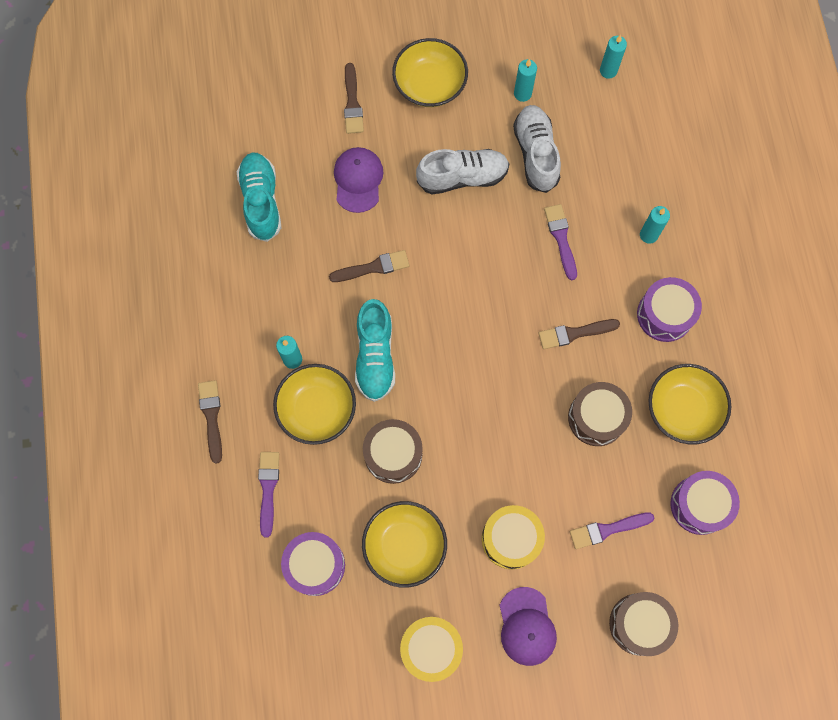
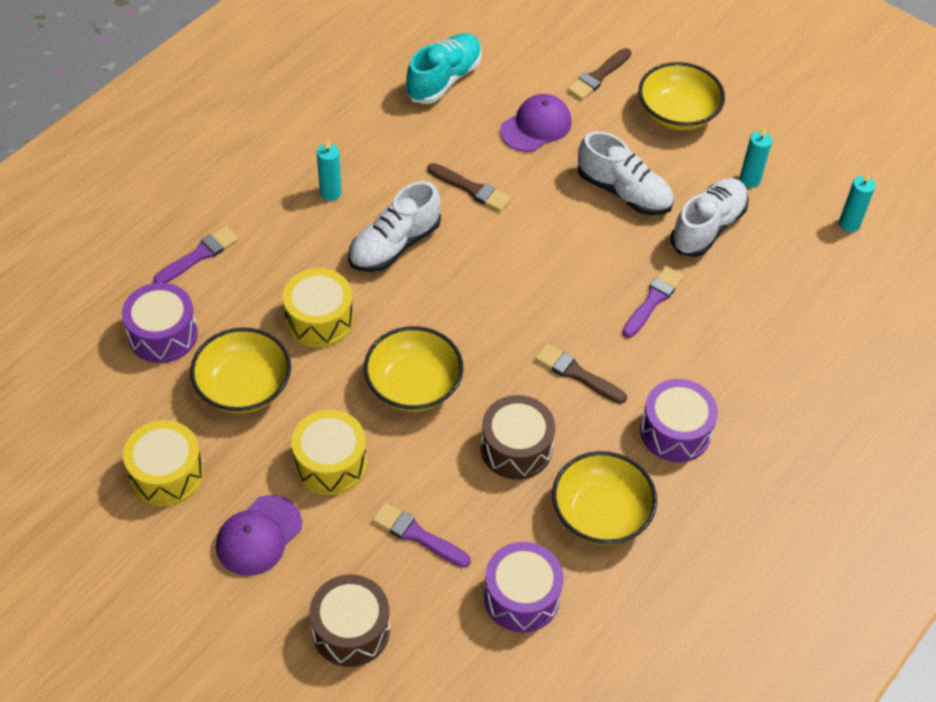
camera: 45 degrees right, 20 degrees down
brown brush [198,380,222,464] -> none
yellow bowl [273,364,356,445] -> yellow bowl moved to [364,326,464,412]
turquoise shoe [355,299,395,402] -> white shoe [348,181,441,272]
brown drum [363,419,423,484] -> yellow drum [283,268,353,348]
turquoise candle [640,206,670,244] -> none

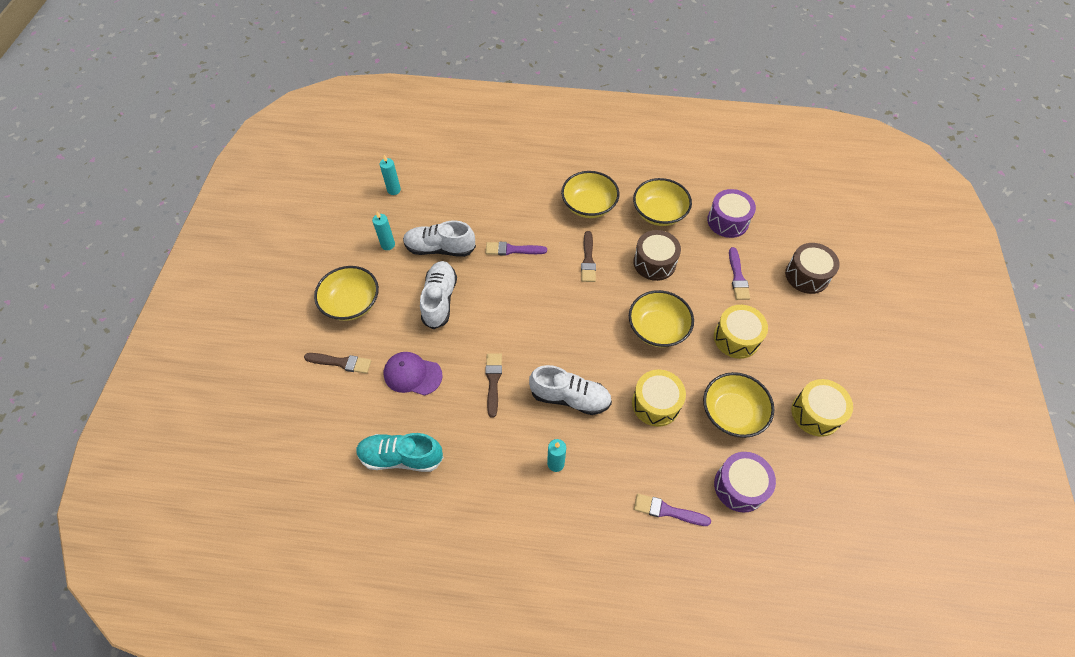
camera: 120 degrees left, 5 degrees up
purple cap [216,495,302,576] -> none
purple drum [640,379,718,462] -> yellow bowl [561,171,620,218]

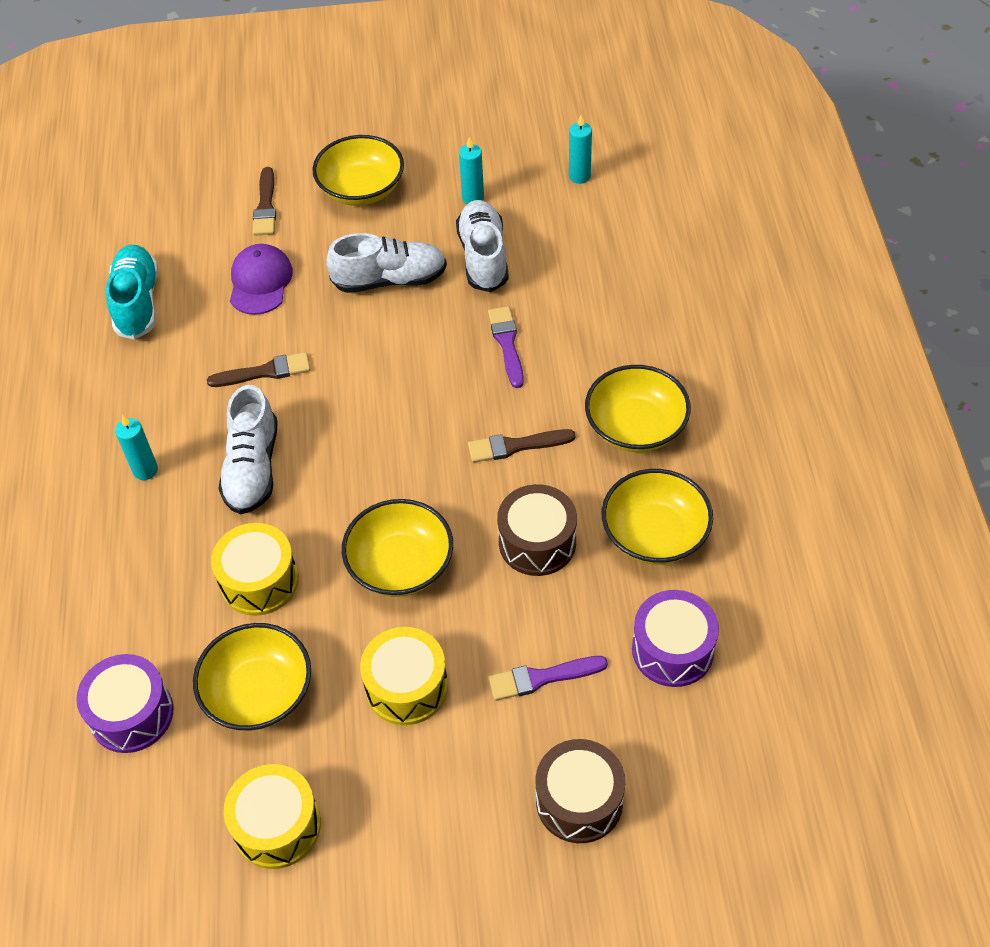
camera: 80 degrees right, 5 degrees down
purple brush [634,493,711,526] -> none

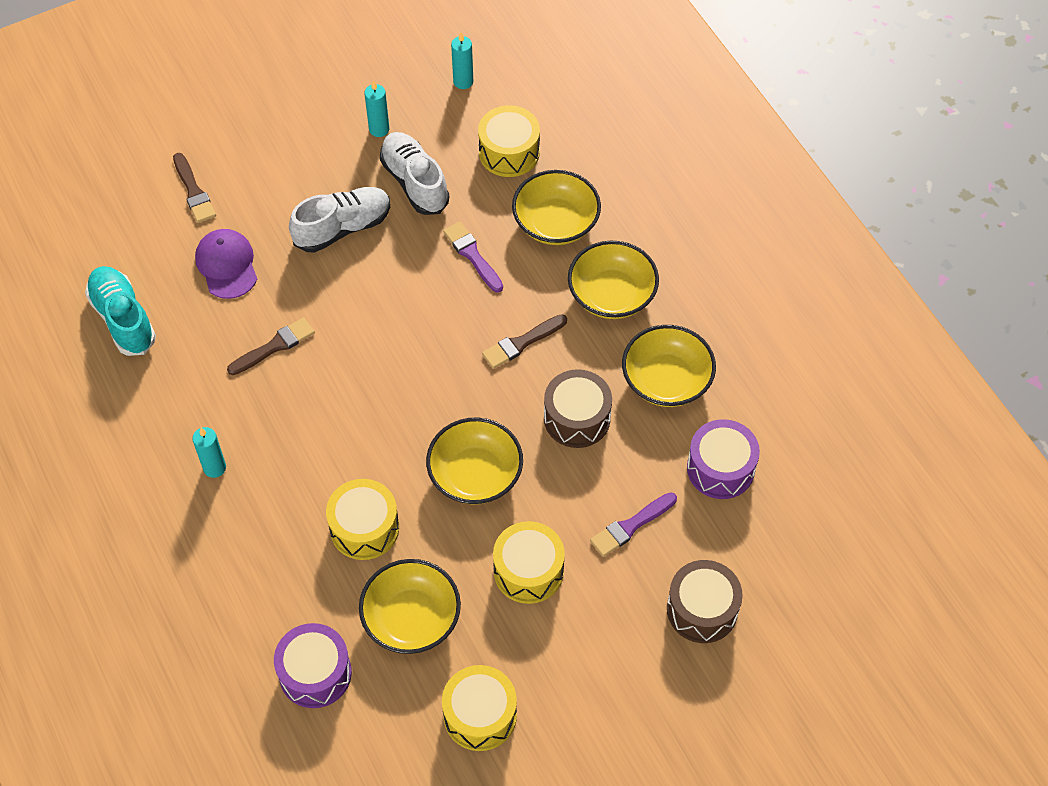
camera: 25 degrees left, 5 degrees up
white shoe [218,385,278,514] -> none
yellow bowl [312,135,404,206] -> yellow bowl moved to [512,170,601,245]
none -> yellow drum [478,105,540,177]

